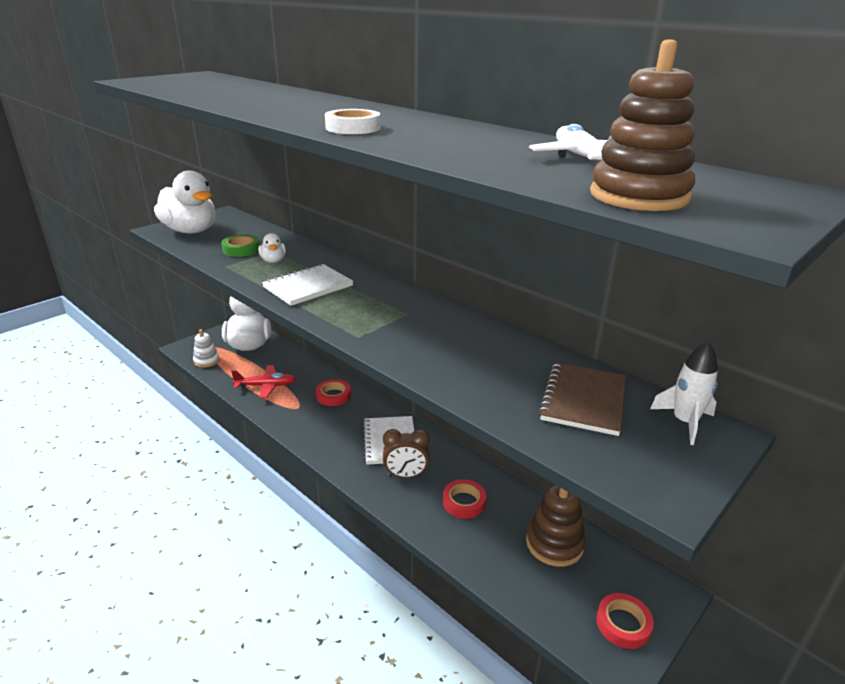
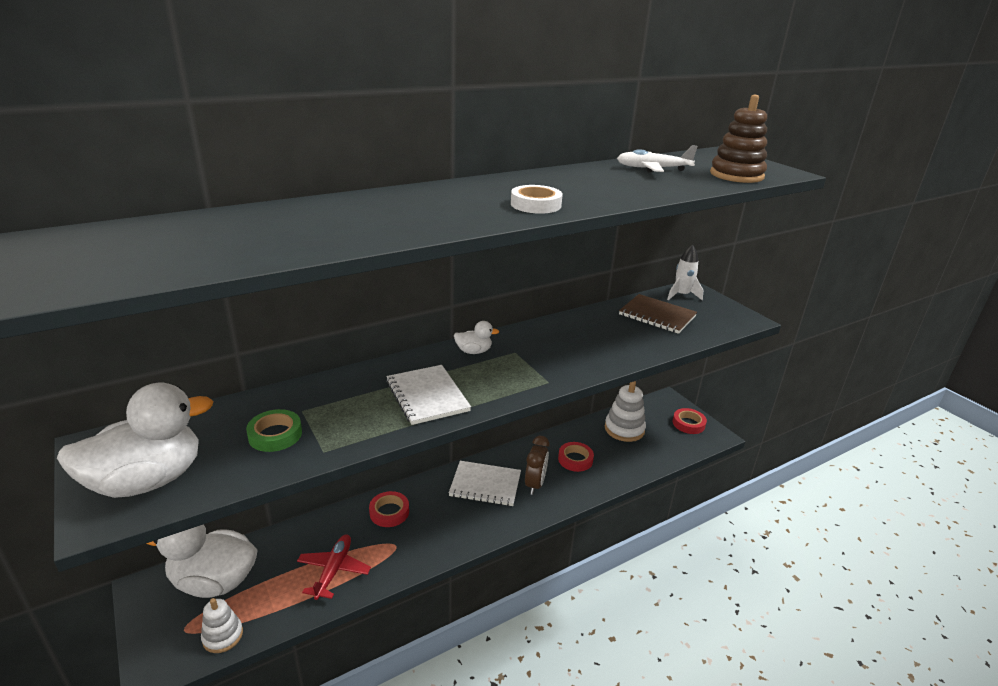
camera: 75 degrees left, 0 degrees up
white duck [258,233,286,263] -> white duck moved to [454,321,500,354]
brown stacking toy [526,485,586,567] -> white stacking toy [605,381,646,442]

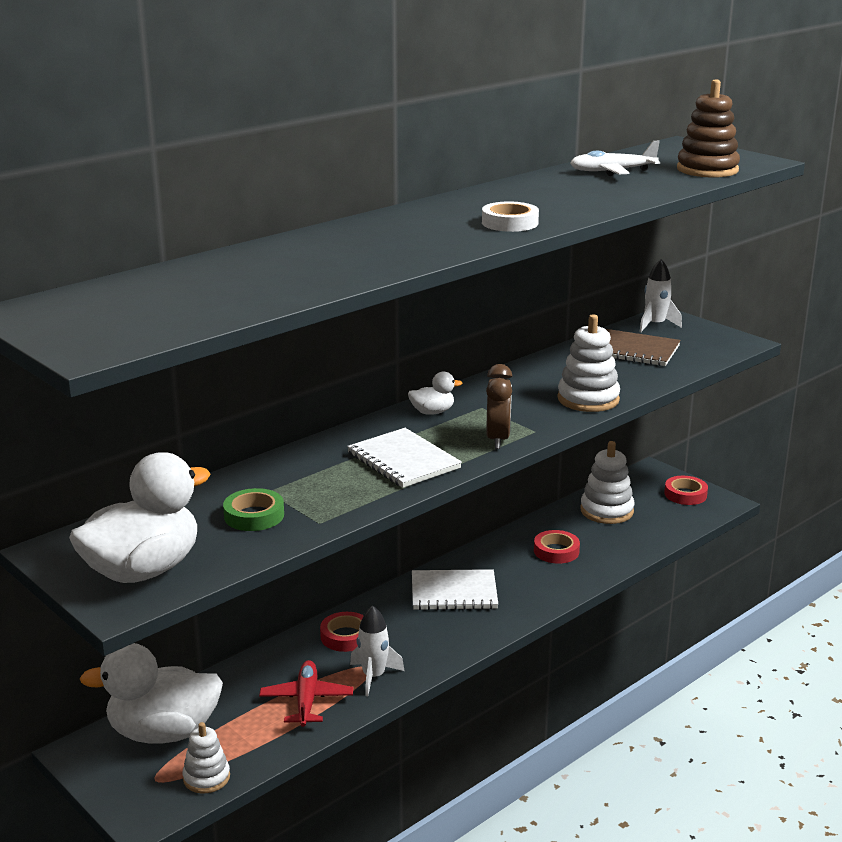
camera: 10 degrees left, 5 degrees down
brown clock [525,436,549,495] -> brown clock moved to [486,364,513,449]
none -> white rocket [350,606,404,696]
none -> white stacking toy [557,314,620,412]

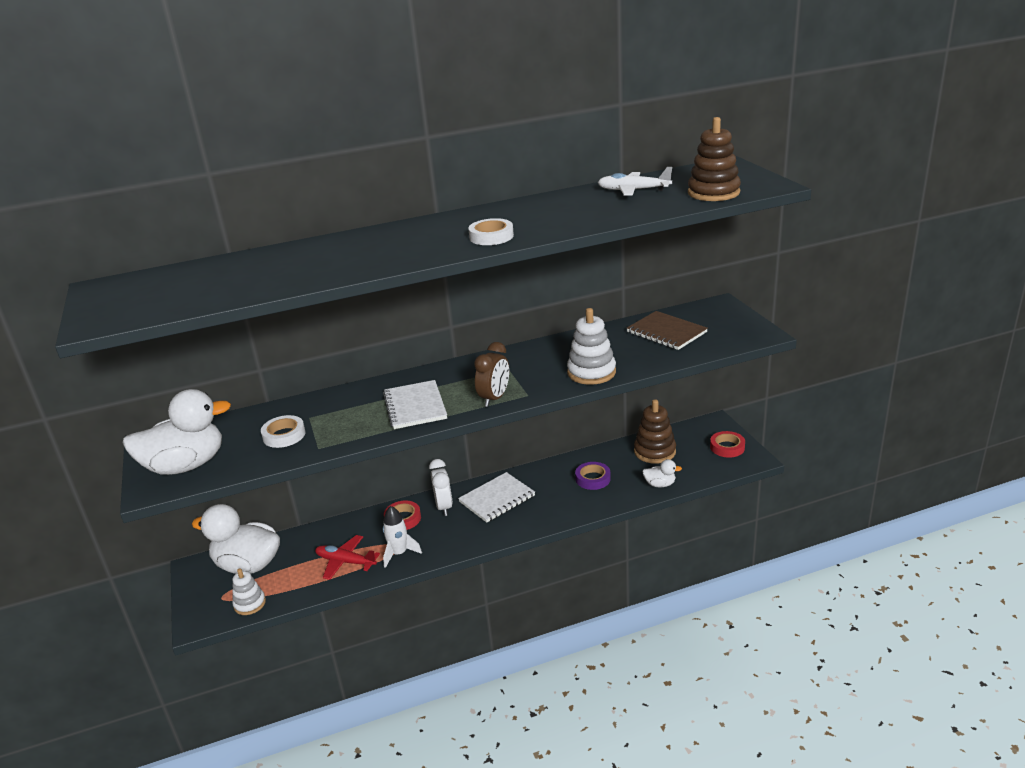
camera: 25 degrees right, 5 degrees up
green tape [223,488,284,531] -> white tape [261,415,305,448]
red plane [259,660,353,727] -> red plane turned 90 degrees counterclockwise [315,535,380,580]
white duck [408,371,462,415] -> white duck moved to [642,459,682,487]
white notebook [412,569,498,610] -> white notebook turned 60 degrees counterclockwise [458,472,535,523]
red tape [534,530,580,564] -> purple tape [575,462,611,490]
white stacking toy [580,441,635,524] -> brown stacking toy [634,399,676,464]
white rocket [639,259,682,332] -> none
none -> white clock [429,459,453,516]

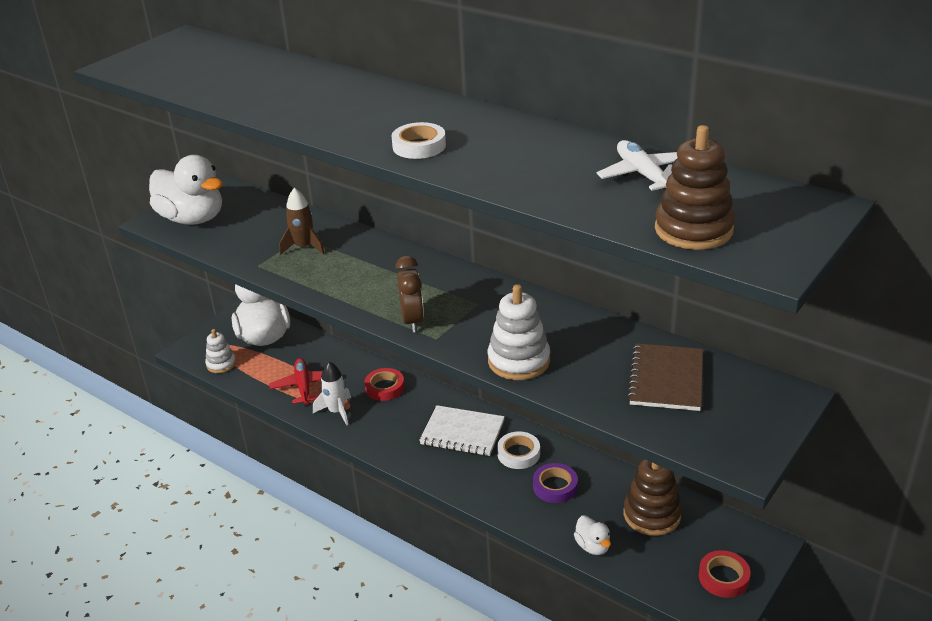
camera: 55 degrees right, 5 degrees up
white tape [261,415,305,448] -> white tape moved to [497,431,540,469]
white notebook [383,380,447,429] -> none
white clock [429,459,453,516] -> none
brown clock [474,342,509,407] -> brown clock turned 90 degrees counterclockwise [395,256,424,332]
none -> brown rocket [279,188,324,255]

